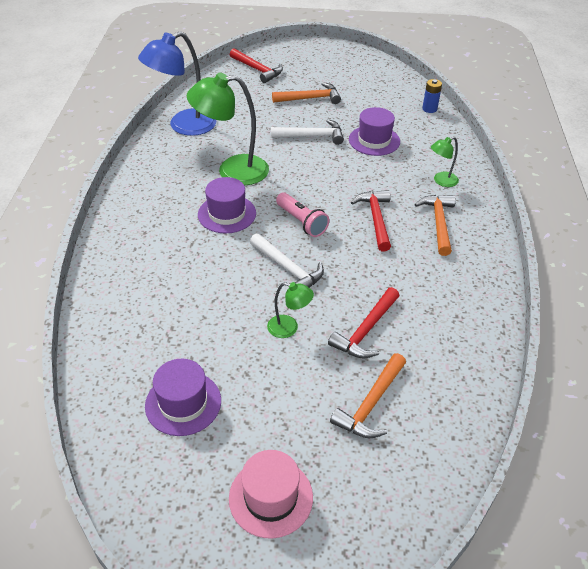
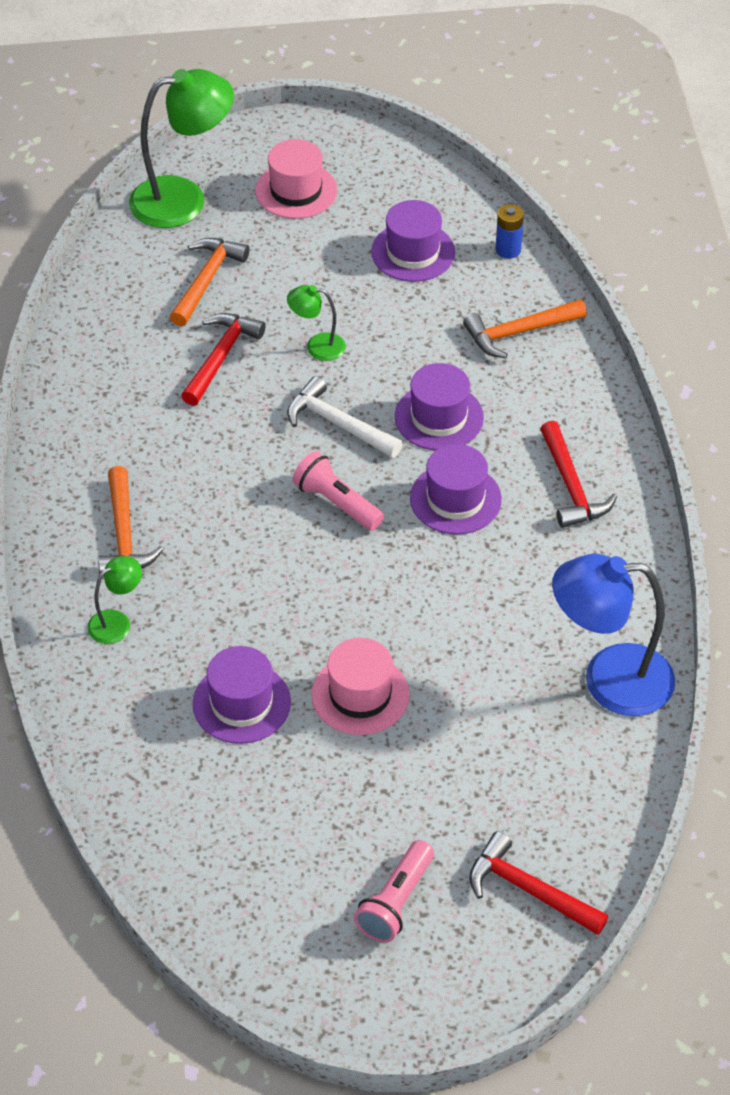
camera: 170 degrees right, 5 degrees up
blue lamp [138,31,217,136] -> blue lamp turned 135 degrees counterclockwise [552,554,675,716]
green lamp [187,73,269,185] -> green lamp moved to [129,69,234,228]
white hammer [271,119,344,145] -> pink hat [311,638,410,735]
orange hammer [272,82,341,104] -> orange hammer moved to [463,299,587,358]
red hammer [351,190,391,251] -> red hammer moved to [540,421,617,528]
blue battery [422,79,442,113] -> blue battery moved to [496,204,524,259]
none -> pink flashlight [354,840,434,943]
none -> purple hat [395,363,484,450]

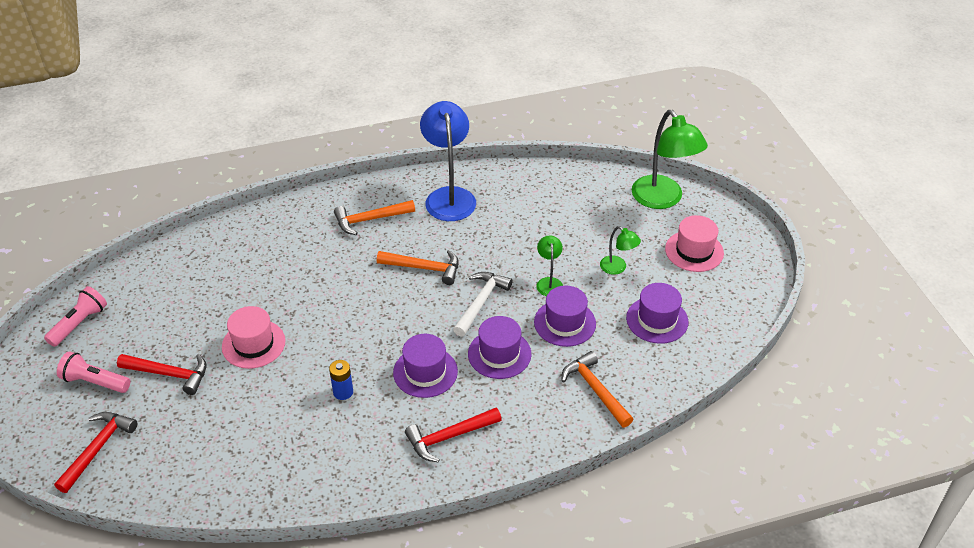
camera: 80 degrees right, 5 degrees down
green lamp [87,556,142,644] -> green lamp moved to [600,226,641,275]
orange hammer [170,238,250,326] -> orange hammer moved to [377,250,459,285]
red hammer [181,313,266,406] -> red hammer moved to [117,354,206,395]
purple hat [193,646,291,744] -> purple hat moved to [534,286,596,347]
pink flashlight [292,451,384,531] -> pink flashlight moved to [44,286,107,347]
blue battery [496,204,524,259] -> blue battery moved to [329,360,353,400]
blue lamp [552,554,675,716] -> blue lamp moved to [420,101,476,221]

